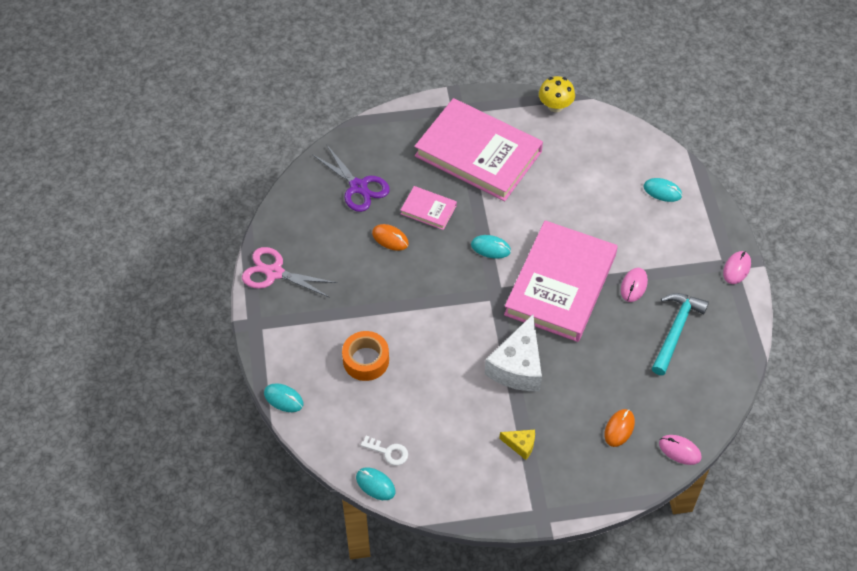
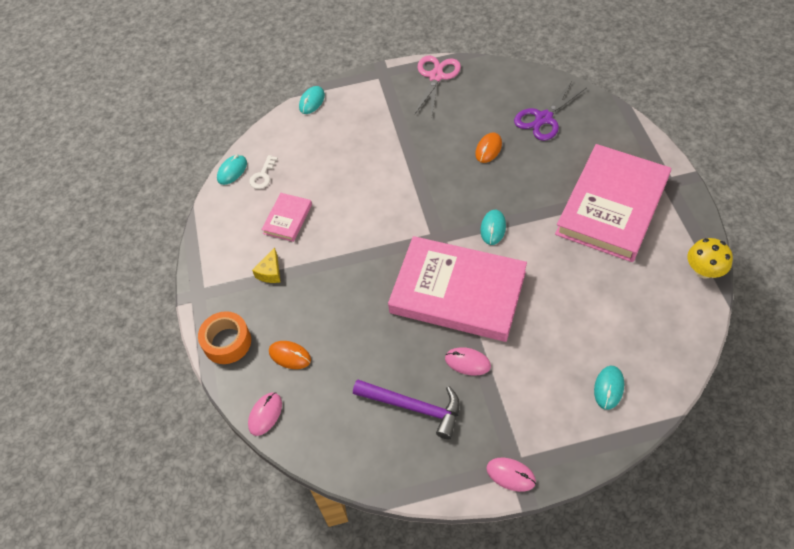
camera: 90 degrees right, 0 degrees up
orange tape [342,331,389,381] -> orange tape moved to [198,311,251,364]
pink book [401,186,457,230] -> pink book moved to [261,193,312,242]
white cheese [485,315,542,391] -> none
turquoise hammer [652,293,709,375] -> purple hammer [353,379,460,439]

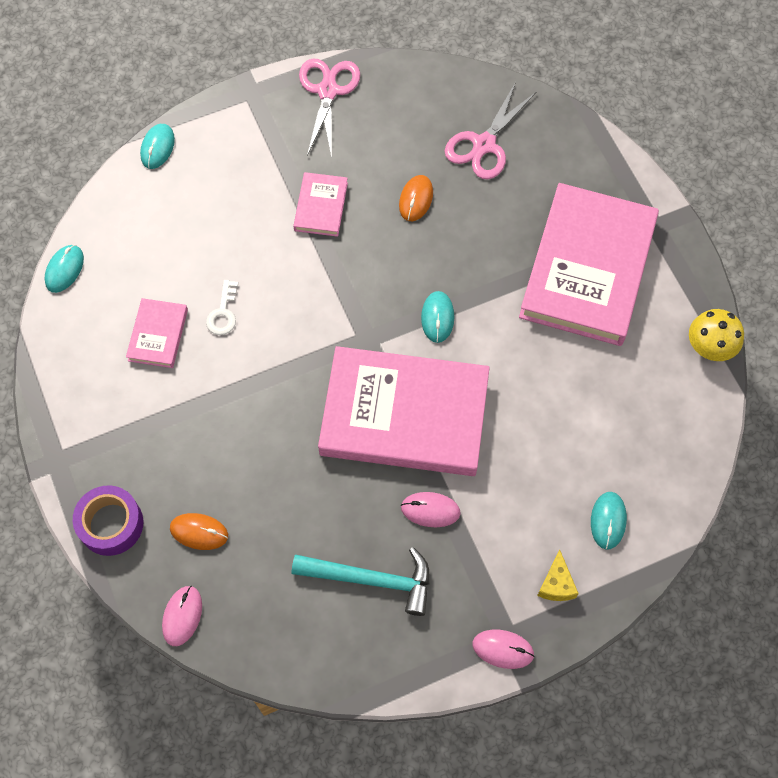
camera: 15 degrees left, 10 degrees up
orange tape [198,311,251,364] -> purple tape [73,485,143,556]
white key [249,155,278,189] -> white key moved to [206,280,238,335]
yellow cheese [252,247,281,283] -> yellow cheese moved to [537,549,579,601]
purple hammer [353,379,460,439] -> turquoise hammer [292,547,430,616]
purple scissors [514,81,586,141] -> pink scissors [445,82,536,179]
none -> pink book [293,172,348,237]

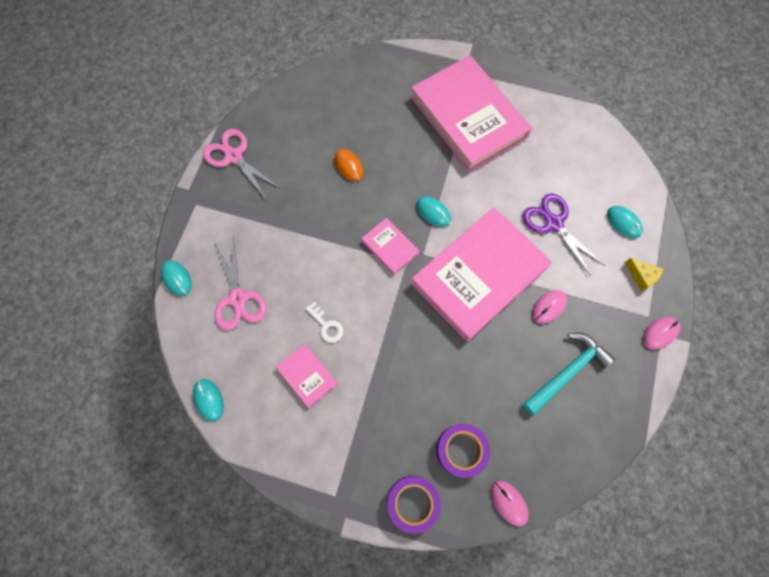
camera: 50 degrees left, 5 degrees up
orange mouse [170,513,228,550] -> purple tape [436,424,490,478]
pink book [293,172,348,237] -> pink book moved to [362,218,419,275]
pink scissors [445,82,536,179] -> pink scissors moved to [215,237,266,330]
yellow mushroom [689,309,744,361] -> none
none -> purple scissors [523,193,605,276]

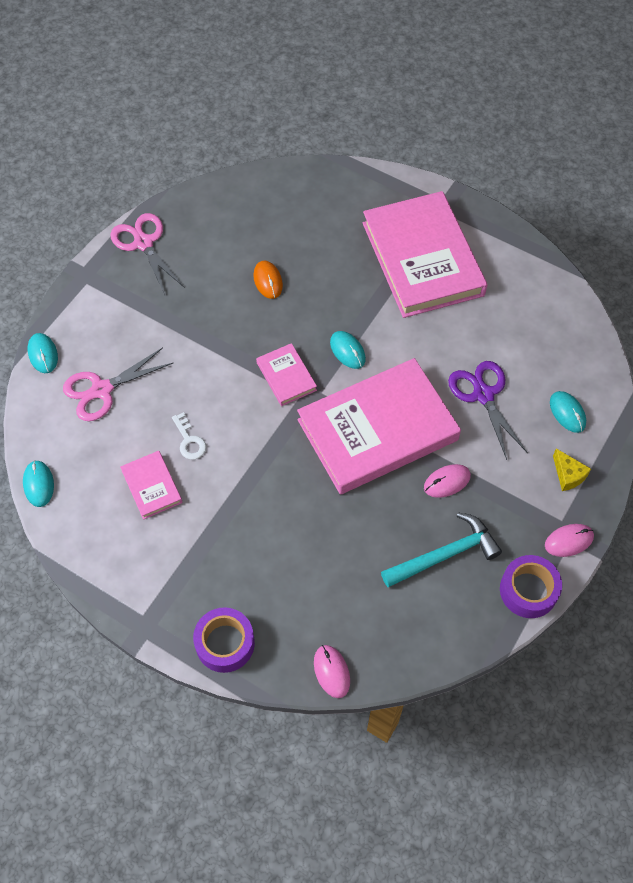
camera: 15 degrees right, 10 degrees down
pink scissors [215,237,266,330] -> pink scissors turned 60 degrees clockwise [63,347,173,421]
purple tape [436,424,490,478] -> purple tape moved to [500,555,562,618]

